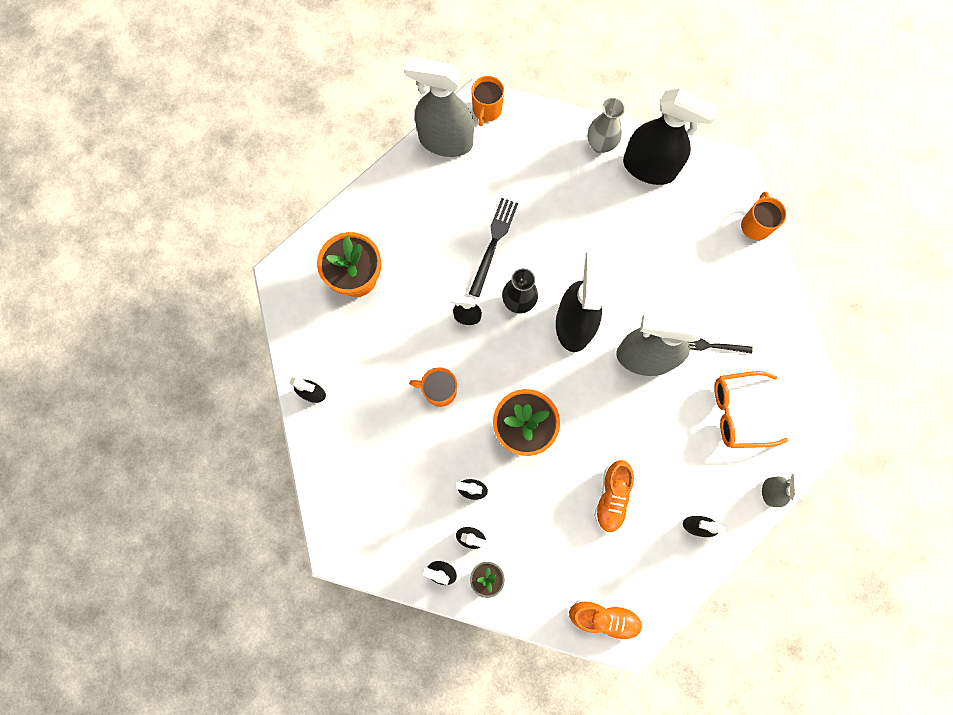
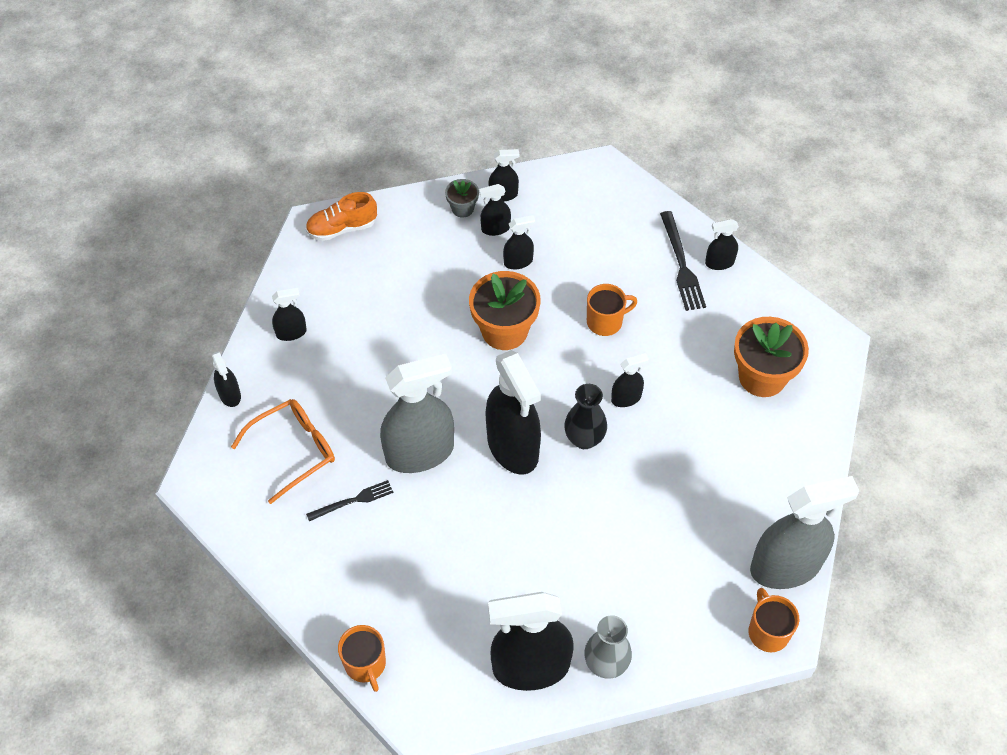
camera: 150 degrees right, 20 degrees down
black fork [469,198,518,297] -> black fork moved to [660,211,706,311]
orange shoe [594,460,634,533] -> none
grey spray bottle [762,474,802,507] -> black spray bottle [211,351,241,407]

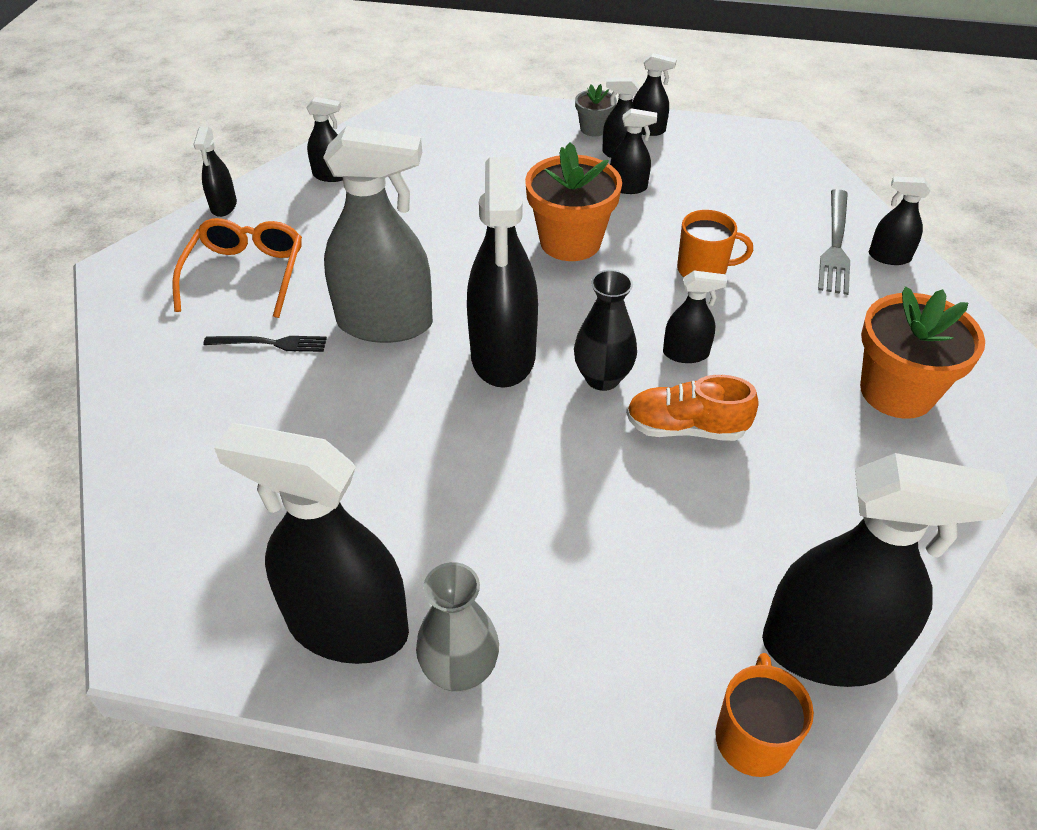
camera: 25 degrees right, 10 degrees down
orange glasses [231,399,335,504] -> orange glasses turned 75 degrees counterclockwise [172,218,302,318]
orange shoe [306,192,377,241] -> orange shoe moved to [626,375,758,441]
orange mug [338,625,386,692] -> none
black fork [660,211,706,311] -> grey fork [818,189,850,295]
grey spray bottle [750,476,859,589] -> black spray bottle [762,453,1010,687]

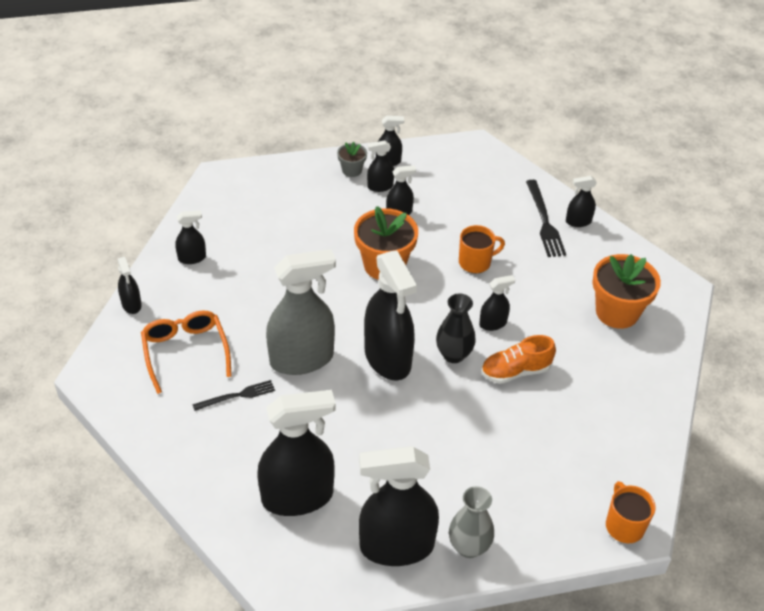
camera: 25 degrees left, 0 degrees up
black spray bottle [762,453,1010,687] -> black spray bottle moved to [258,390,336,516]
grey fork [818,189,850,295] -> black fork [526,180,566,257]

